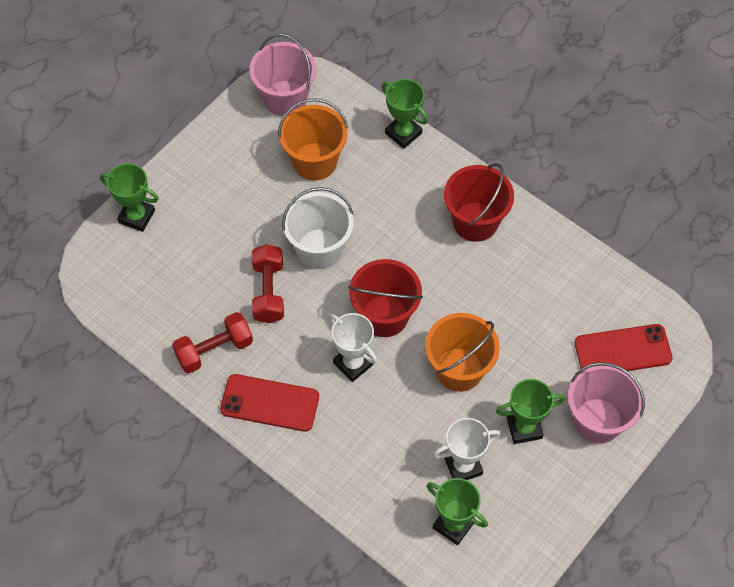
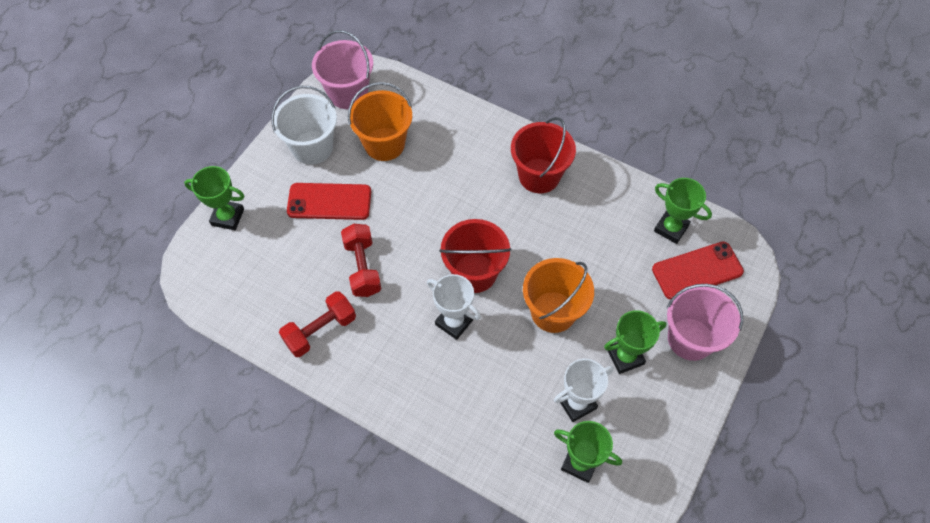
camera: 10 degrees left, 0 degrees up
red phone [220,374,319,432] -> red phone moved to [287,183,371,220]
white bucket [282,187,354,269] -> white bucket moved to [271,85,337,165]
green trophy [382,79,428,149] -> green trophy moved to [654,178,712,244]

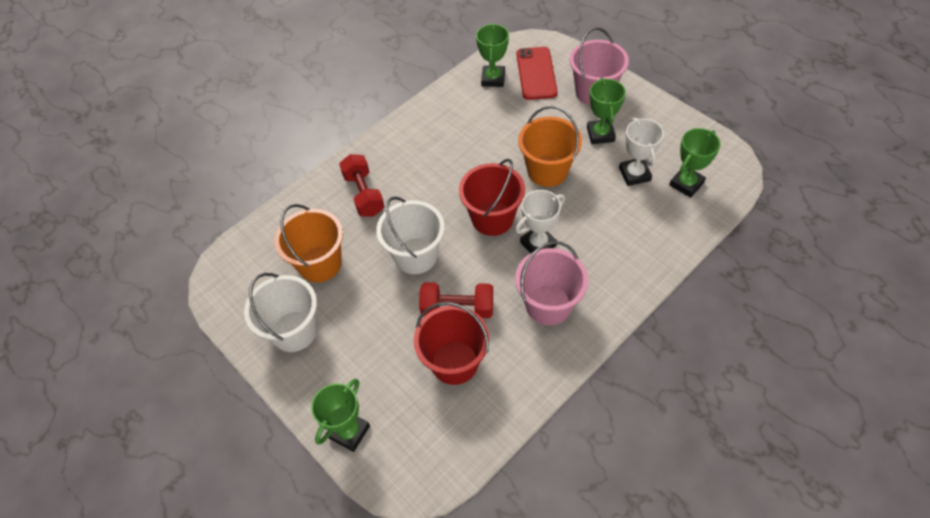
camera: 70 degrees left, 5 degrees down
red dumbbell [279,291,356,357] -> red dumbbell moved to [339,154,385,217]
red phone [287,183,371,220] -> none
pink bucket [312,30,373,109] -> pink bucket moved to [515,241,588,325]
red bucket [511,117,576,193] -> red bucket moved to [414,302,489,385]
green trophy [654,178,712,244] -> green trophy turned 45 degrees counterclockwise [476,23,509,87]
none -> white bucket [376,197,445,274]

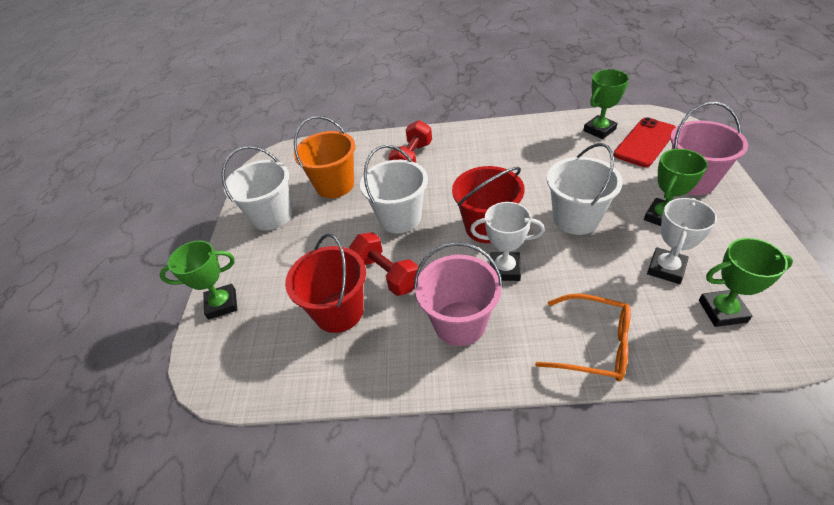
camera: 45 degrees right, 10 degrees down
orange bucket [518,106,582,187] -> white bucket [547,143,623,235]
none -> orange glasses [535,294,631,381]

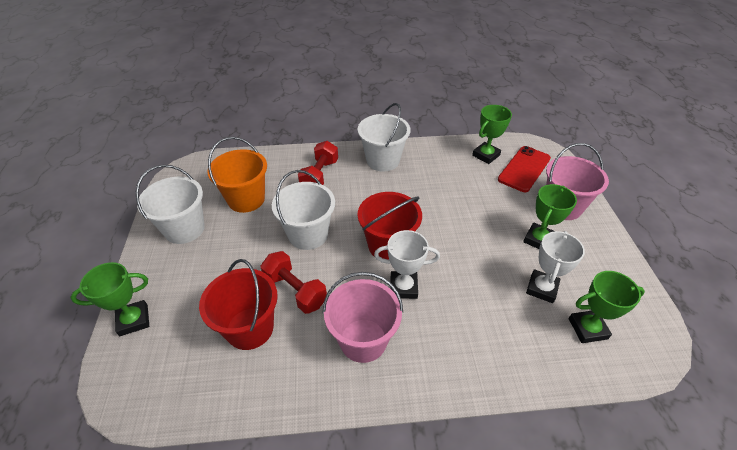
camera: 10 degrees left, 0 degrees up
orange glasses [535,294,631,381] -> none
white bucket [547,143,623,235] -> white bucket moved to [357,103,410,171]

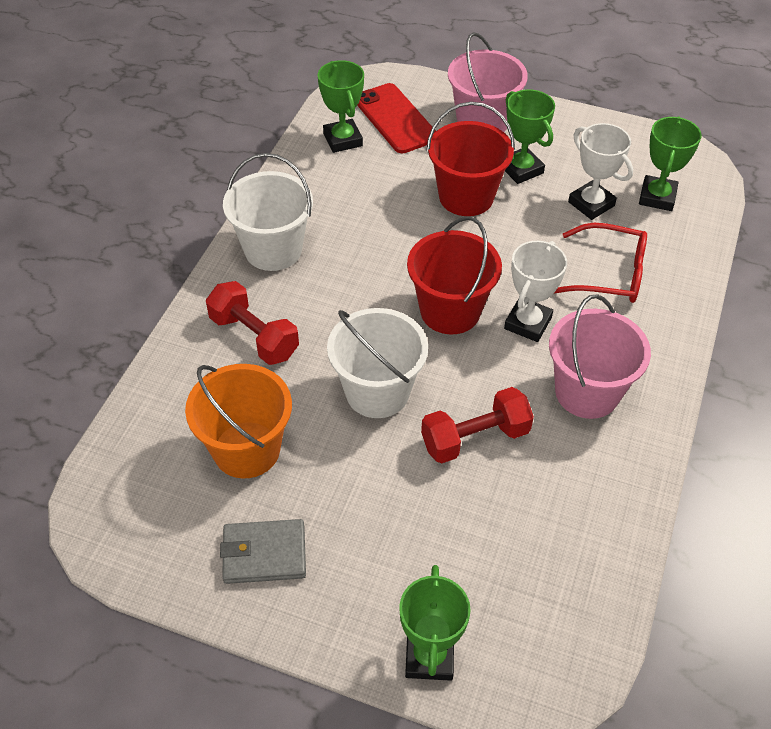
camera: 65 degrees left, 5 degrees up
white bucket [135,165,205,244] -> grey wallet [220,519,306,584]
red bucket [199,259,278,350] -> red bucket moved to [427,102,515,216]
none -> red glasses [554,223,647,303]

